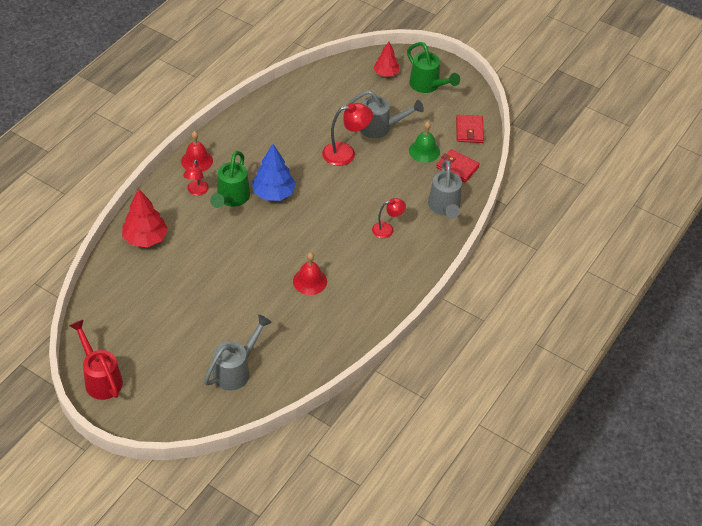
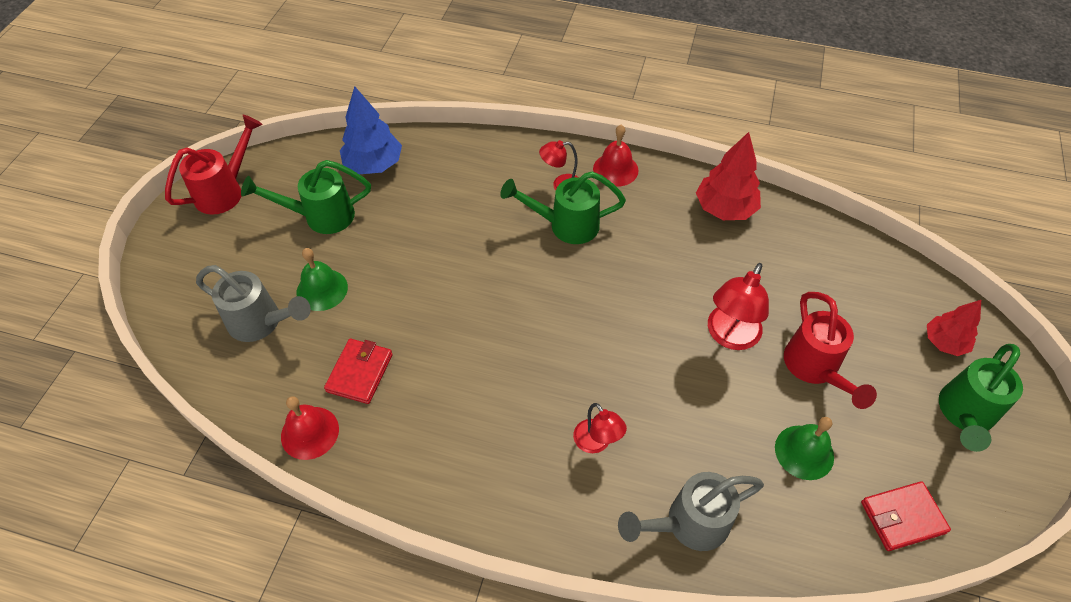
camera: 75 degrees right, 5 degrees up
red tree [122,189,168,247] -> red tree moved to [696,132,761,220]
blue tree [252,144,296,201] -> blue tree moved to [340,86,402,174]
red bell [293,252,327,295] -> red bell moved to [281,396,339,460]
red lamp [322,103,373,166] -> red lamp turned 60 degrees clockwise [708,263,769,350]
grey watering can [346,90,424,138] -> red watering can [784,292,877,409]
red wallet [436,149,480,183] -> red wallet moved to [324,339,393,404]
none -> green watering can [241,160,371,234]
none -> green bell [296,248,348,311]

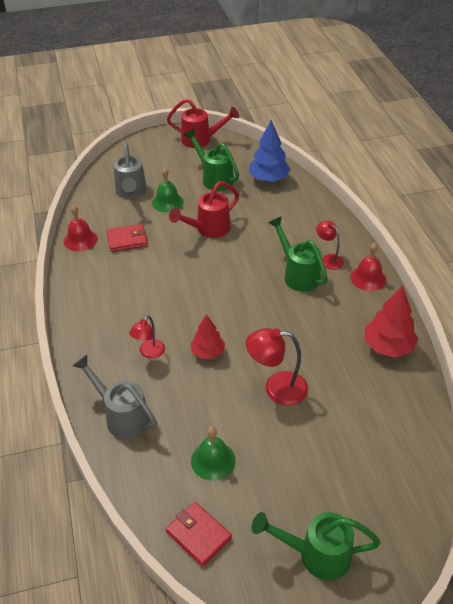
camera: 60 degrees right, 10 degrees down
red watering can [784,292,877,409] -> red watering can moved to [169,181,239,238]
red tree [927,300,981,356] -> red tree moved to [190,314,225,359]

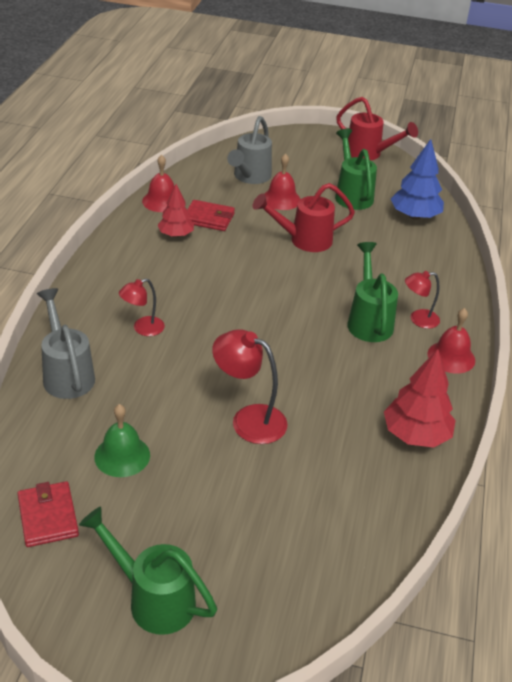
camera: 25 degrees right, 5 degrees down
green bell [152,168,184,212] -> red bell [265,154,300,210]
red tree [190,314,225,359] -> red tree moved to [157,184,194,237]
red lamp [316,221,344,270] -> red lamp turned 90 degrees counterclockwise [405,271,440,329]

